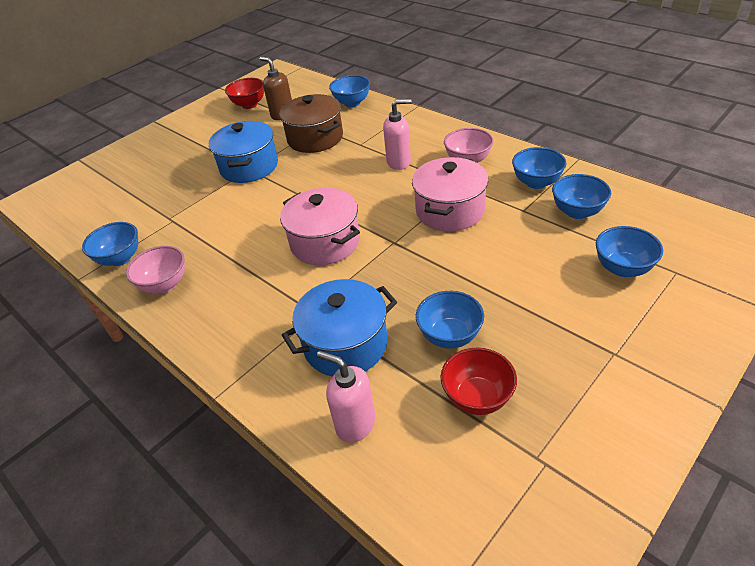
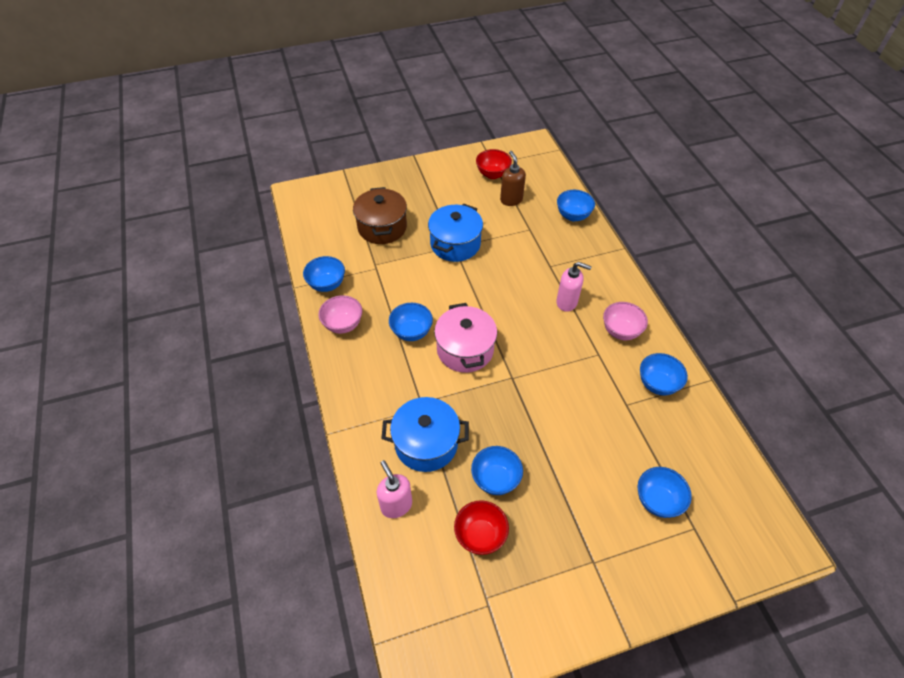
camera: 25 degrees right, 10 degrees up
brown pot [279,94,343,153] -> brown pot moved to [353,187,407,244]
pink pot [412,157,489,231] -> none
blue bowl [552,174,611,219] -> blue bowl moved to [389,303,433,341]

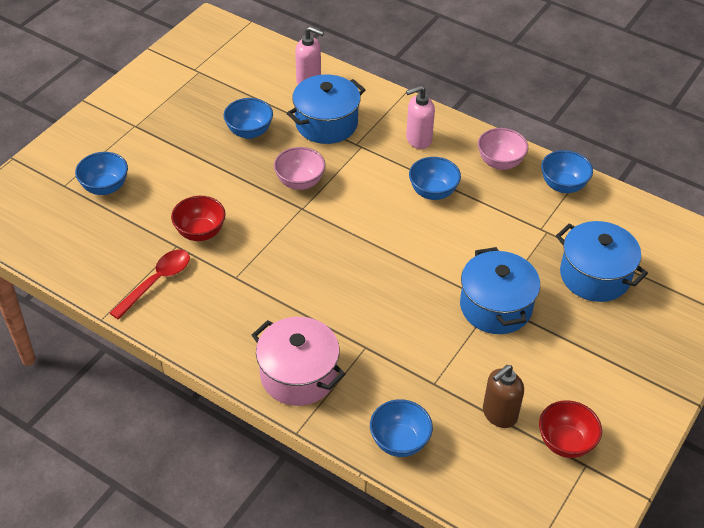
camera: 140 degrees right, 5 degrees down
brown pot [353,187,407,244] -> blue pot [556,221,648,302]
pink pot [434,303,497,373] -> pink pot moved to [252,317,345,406]
red bowl [454,500,509,555] -> red bowl moved to [171,196,226,241]
brown soap dispenser [500,151,526,206] -> brown soap dispenser turned 105 degrees clockwise [483,365,524,428]
pink soap dispenser [556,262,592,312] -> pink soap dispenser moved to [406,85,435,149]
pink bowl [603,302,648,340] -> pink bowl moved to [274,147,326,190]
blue bowl [640,353,688,396] -> red spoon [110,250,190,320]

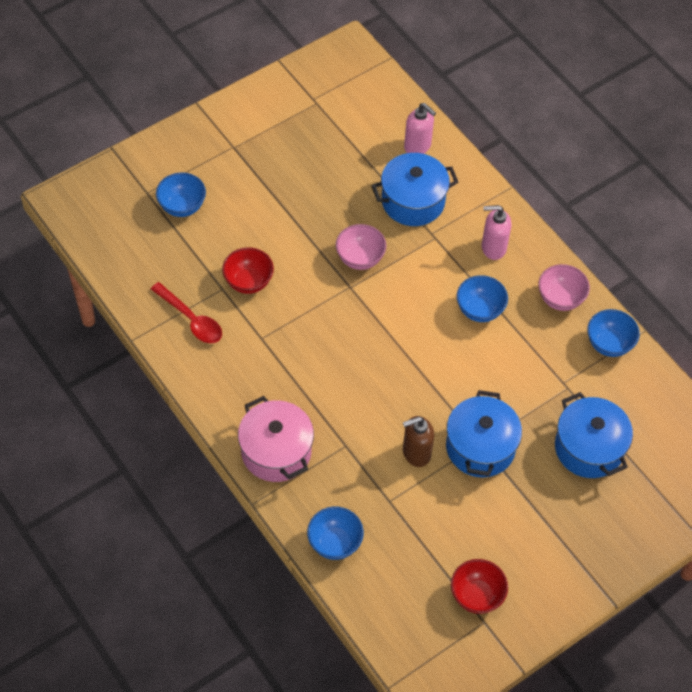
camera: 20 degrees right, 10 degrees up
red spoon [110,250,190,320] -> red spoon turned 75 degrees clockwise [151,282,222,343]
blue bowl [224,98,273,139] -> none
brown soap dispenser [483,365,524,428] -> brown soap dispenser moved to [403,416,434,467]

